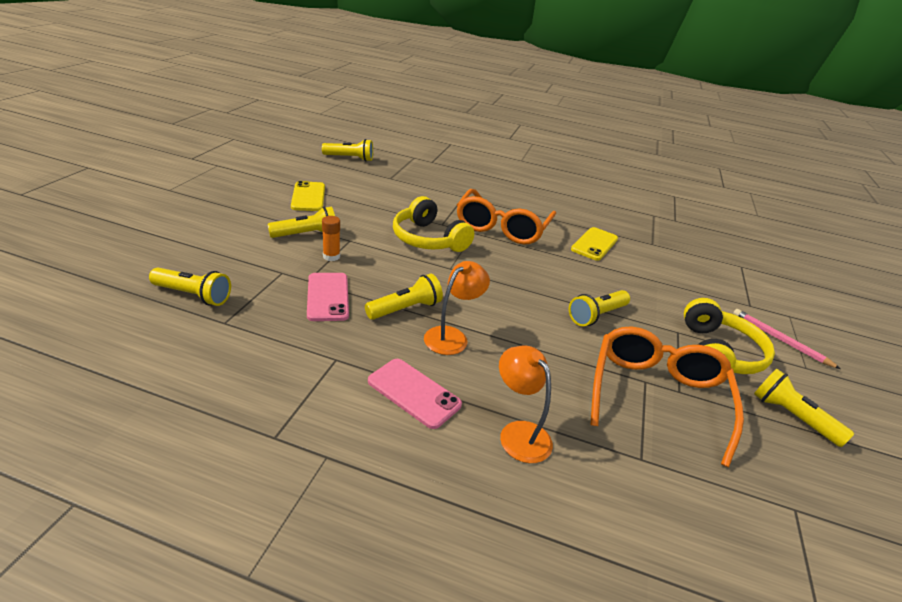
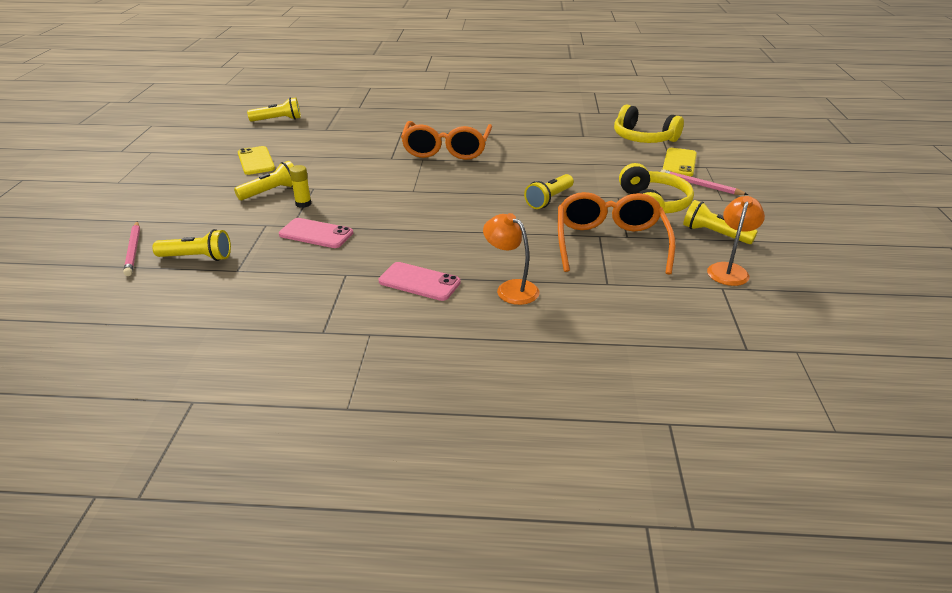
camera: 10 degrees left, 0 degrees up
pink phone [307,273,349,321] -> pink phone turned 45 degrees counterclockwise [279,218,353,248]
orange glue stick [322,216,340,261] -> yellow glue stick [289,165,311,208]
yellow flashlight [365,274,443,320] -> none
yellow headphones [393,196,474,252] -> yellow headphones moved to [614,105,684,143]
orange lamp [424,261,490,355] -> orange lamp moved to [707,196,765,286]
yellow phone [571,227,618,261] -> yellow phone moved to [662,148,697,176]
none -> pink pencil [123,221,140,276]

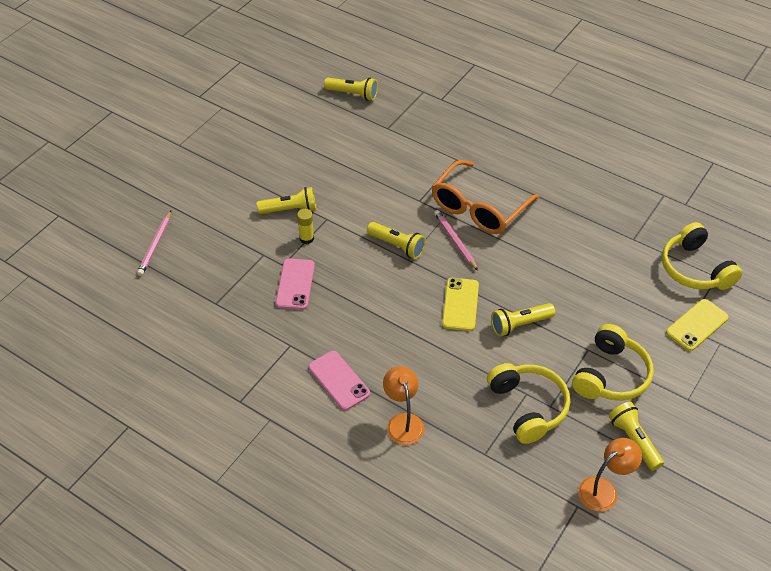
camera: 30 degrees right, 15 degrees up
yellow flashlight [152,229,231,261] -> yellow flashlight moved to [367,222,426,259]
yellow phone [238,146,275,175] -> yellow phone moved to [442,278,479,331]
pink phone [279,218,353,248] -> pink phone turned 45 degrees clockwise [276,259,315,310]
orange glasses [558,192,675,275] -> yellow headphones [487,363,570,444]
pink pencil [661,170,748,195] -> pink pencil moved to [434,210,478,271]

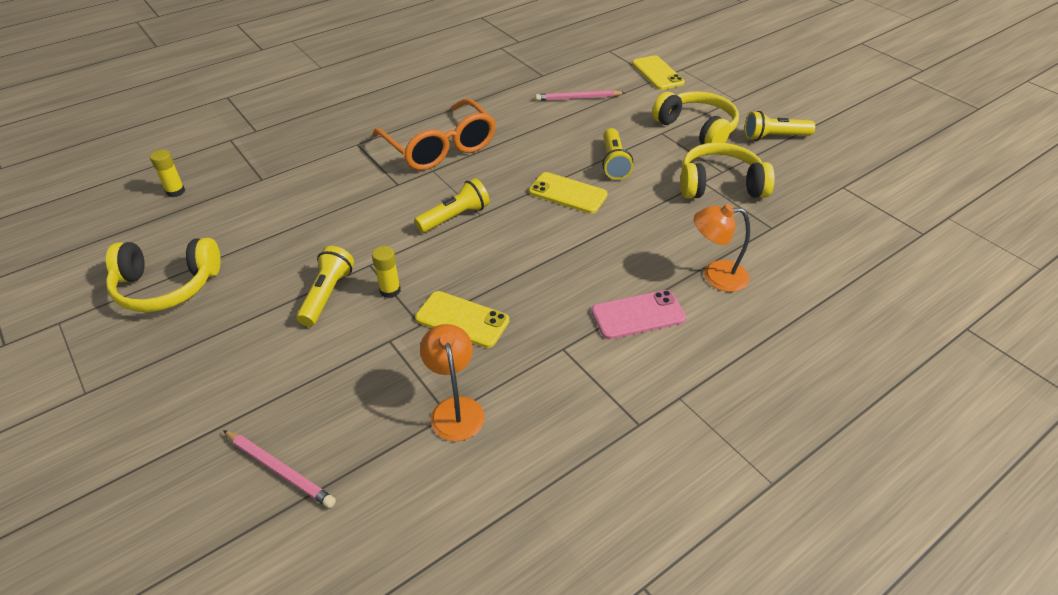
camera: 70 degrees left, 5 degrees down
pink phone [276,259,315,310] -> yellow phone [415,291,509,348]
yellow flashlight [324,78,378,101] -> yellow glue stick [150,150,185,197]
pink pencil [434,210,478,271] -> pink pencil moved to [535,90,625,101]
orange lamp [578,438,642,512] -> orange lamp moved to [420,324,485,441]
yellow headphones [662,222,743,290] -> yellow headphones moved to [106,238,221,312]

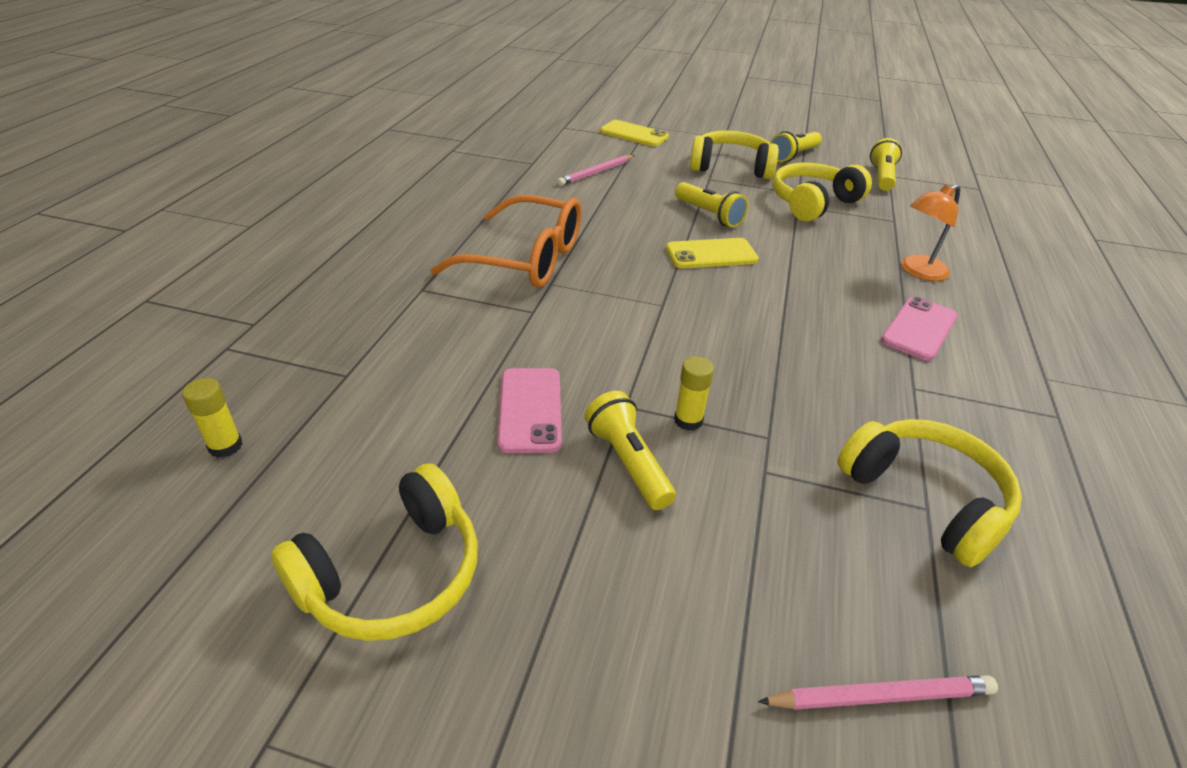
camera: 40 degrees left, 5 degrees down
yellow flashlight [414,178,490,233] -> yellow flashlight moved to [870,138,902,191]
yellow phone [415,291,509,348] -> none
orange lamp [420,324,485,441] -> yellow headphones [838,419,1022,567]
none -> pink phone [497,368,562,453]

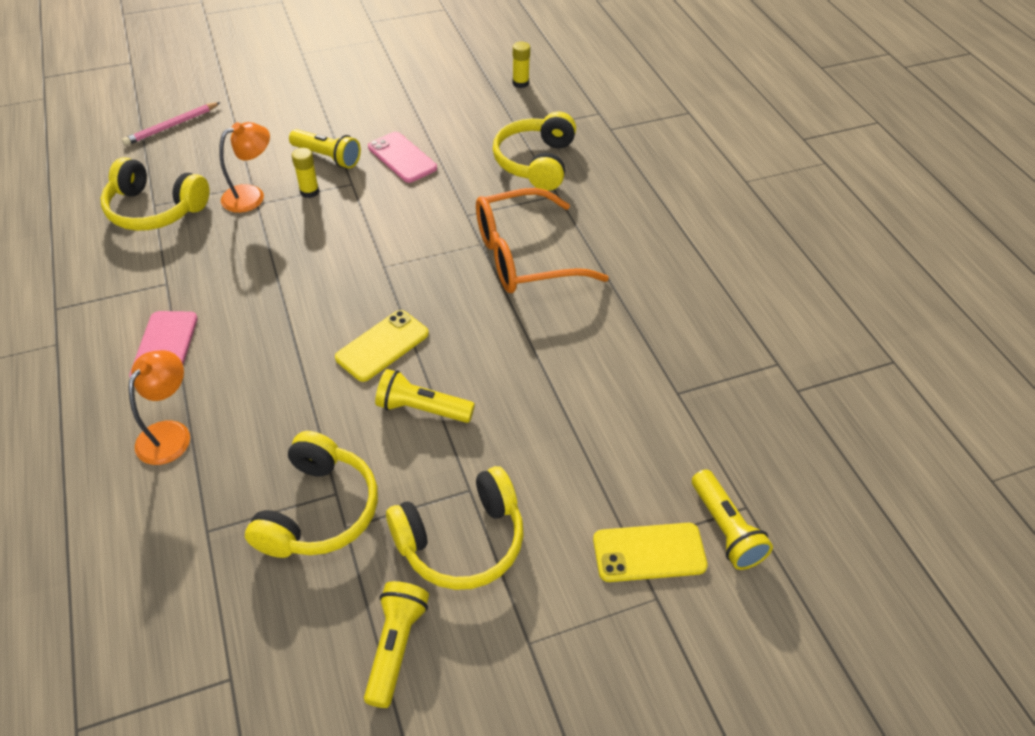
camera: 145 degrees right, 10 degrees up
yellow headphones [271,463,478,641] -> yellow headphones moved to [493,111,576,191]
pink pencil [557,155,635,186] -> none
yellow flashlight [870,138,902,191] -> yellow flashlight moved to [692,470,773,570]
none -> orange lamp [219,122,270,213]

